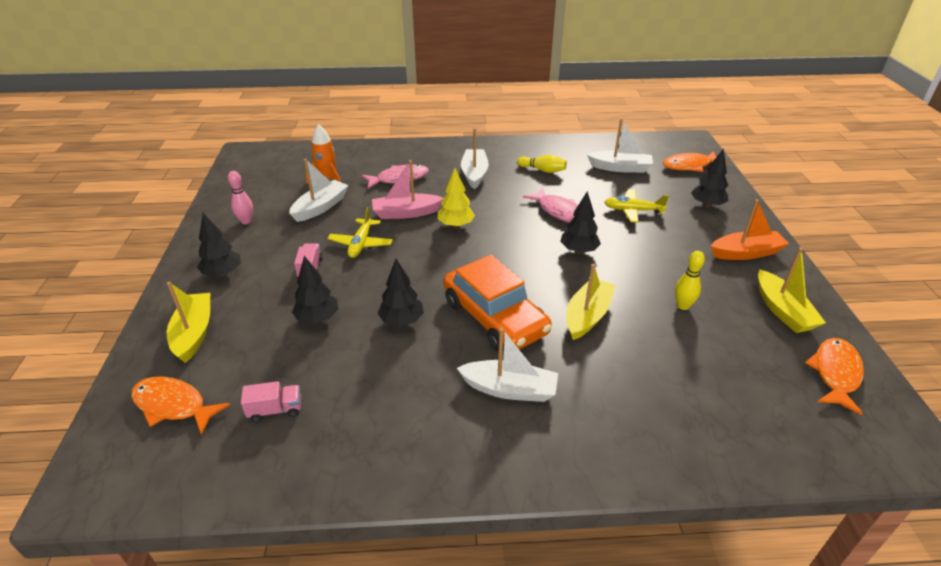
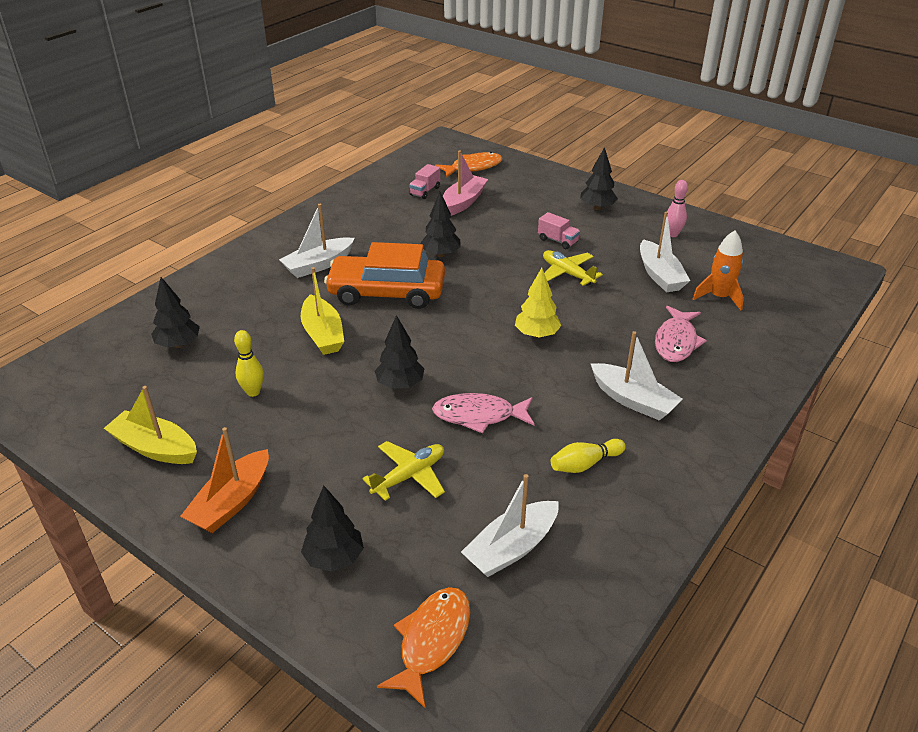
camera: 130 degrees right, 0 degrees up
yellow boat [167,282,210,363] -> none
black tree [292,256,339,324] -> black tree moved to [151,277,200,348]
pink boat [372,160,444,219] -> pink boat moved to [443,151,488,216]
orange fish [805,338,864,415] -> none

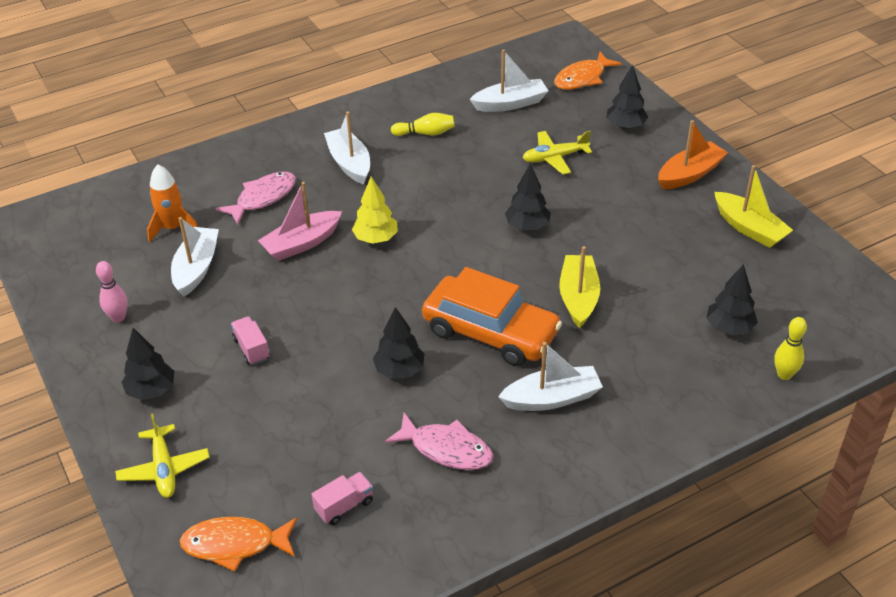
camera: 155 degrees left, 5 degrees up
yellow bowling pin [234,330,264,397] -> yellow bowling pin moved to [774,317,807,380]
pink fish [432,393,535,433] -> pink fish moved to [385,413,493,470]
pink boat [443,151,488,216] -> pink boat moved to [258,182,342,261]
yellow plane [543,250,603,286] -> yellow plane moved to [115,414,210,498]

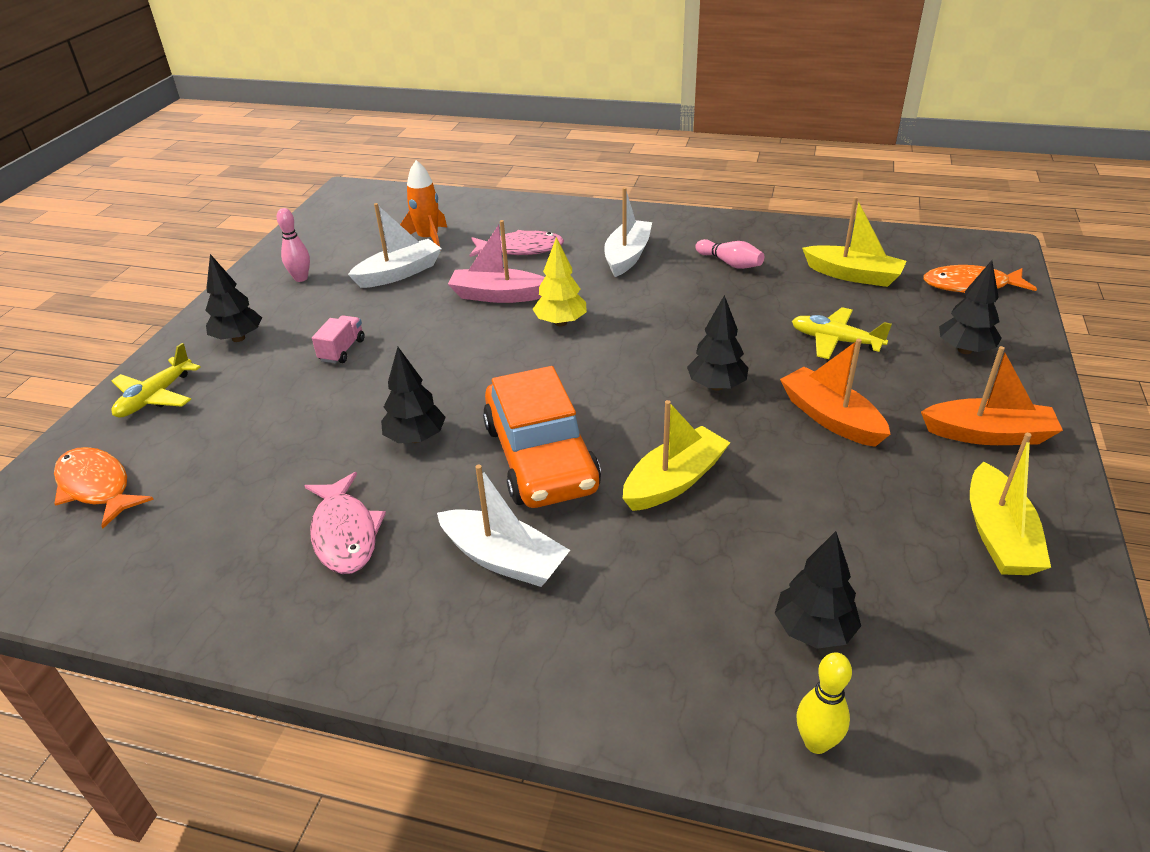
camera: 45 degrees right, 5 degrees down
pink truck [311,472,373,525] -> none
yellow bowling pin [391,113,455,136] -> pink bowling pin [695,239,764,269]
white boat [470,49,548,112] -> yellow boat [802,197,907,287]
none -> orange boat [780,339,890,447]

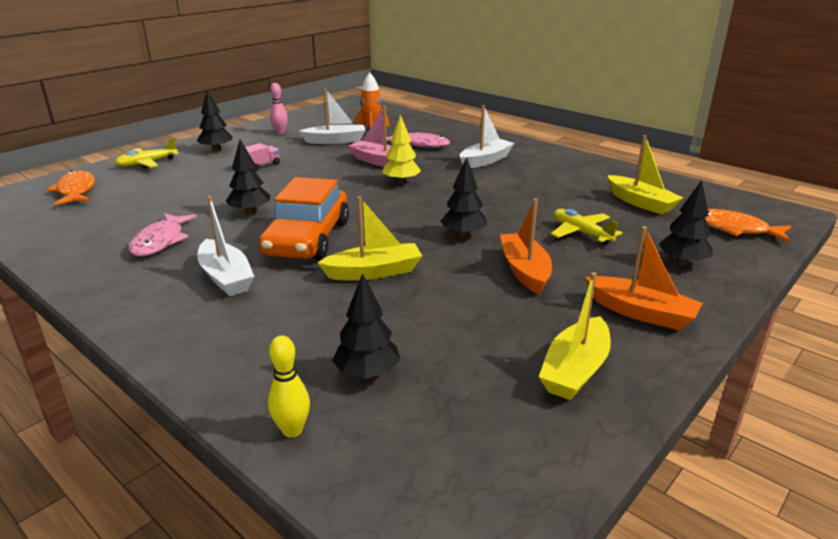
camera: 25 degrees right, 10 degrees down
pink bowling pin [695,239,764,269] -> none

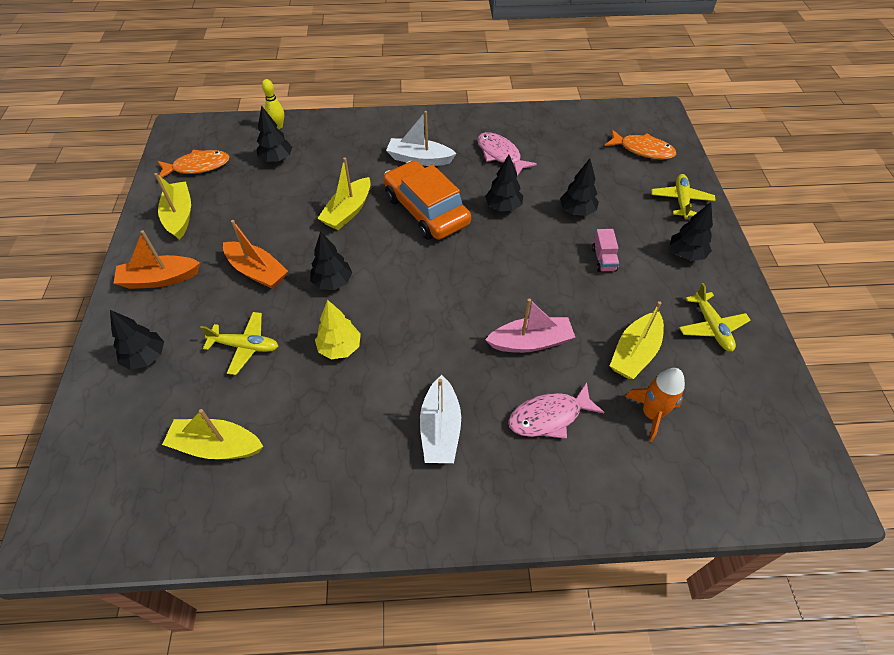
camera: 135 degrees right, 25 degrees up
pink bowling pin [270,83,288,134] -> yellow plane [679,283,751,351]
white boat [299,88,366,144] -> yellow boat [610,301,664,379]
yellow tree [382,114,421,184] -> yellow tree moved to [315,300,361,359]
orange fish [705,209,792,242] -> orange fish moved to [157,150,229,178]
none -> black tree [560,159,599,216]

